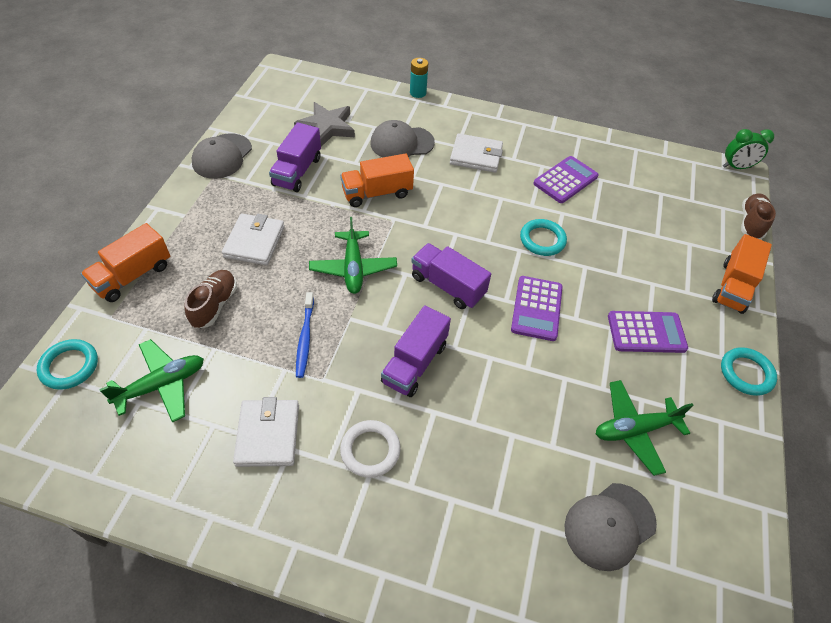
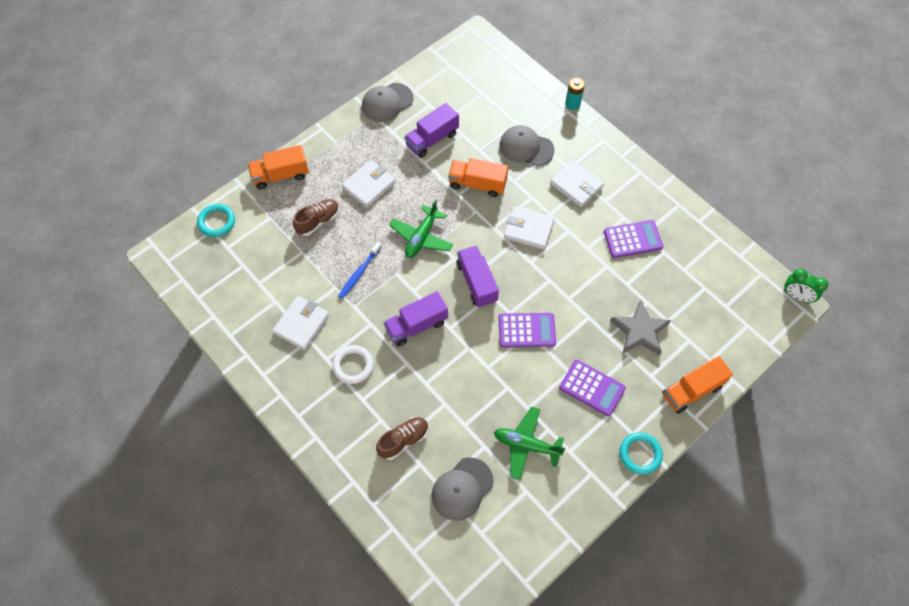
camera: 35 degrees right, 10 degrees up
green plane [99,339,204,422] -> none
grey star [294,102,355,147] -> grey star moved to [610,299,671,355]
purple calculator [511,276,563,341] -> purple calculator turned 135 degrees counterclockwise [498,313,556,348]
turquoise ring [520,219,567,256] -> none
grey cap [565,483,657,571] -> grey cap turned 45 degrees counterclockwise [432,457,494,521]
brown shoe [741,193,776,239] -> brown shoe moved to [376,417,429,460]
none -> white wallet [504,206,555,249]

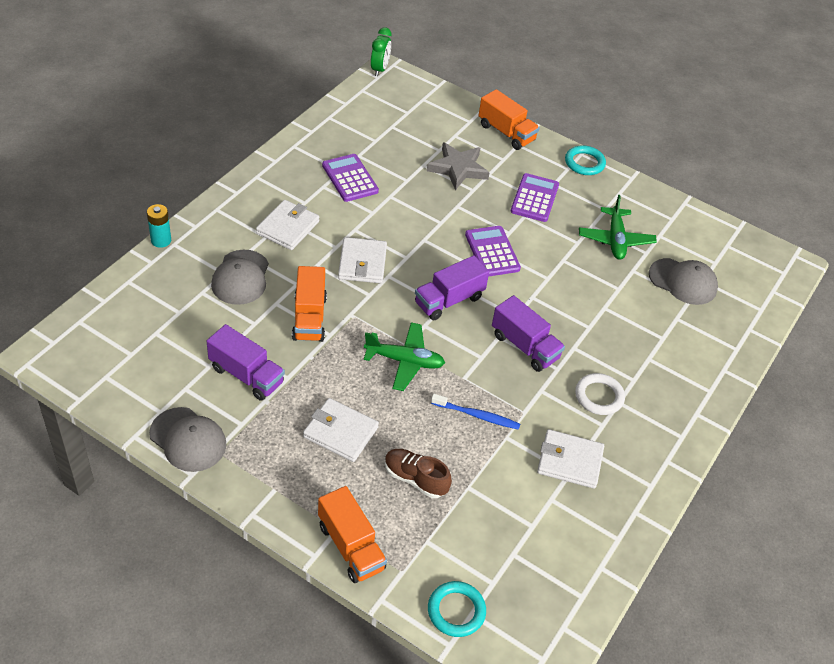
camera: 110 degrees left, 15 degrees down
brown shoe [376,417,429,460] -> none

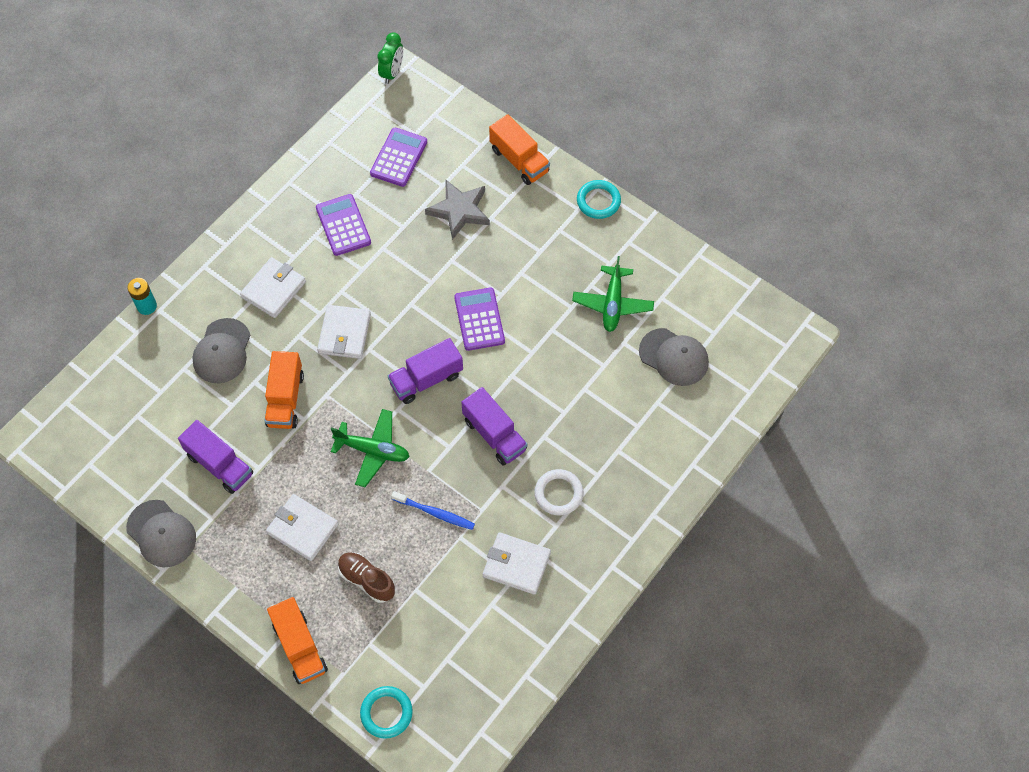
camera: 10 degrees right, 15 degrees up
purple calculator [511,173,559,222] -> purple calculator moved to [370,128,427,187]

